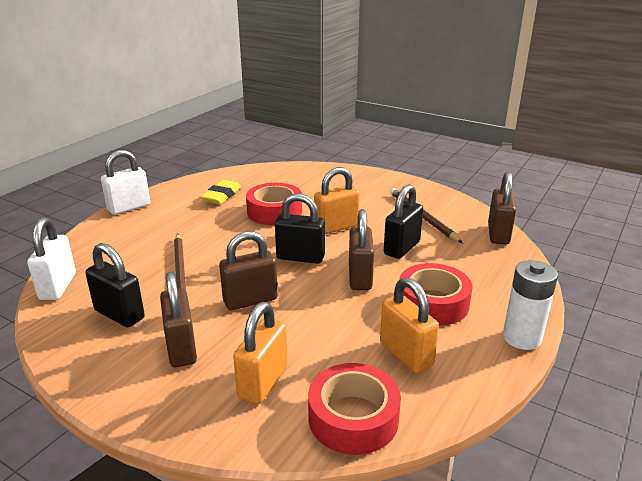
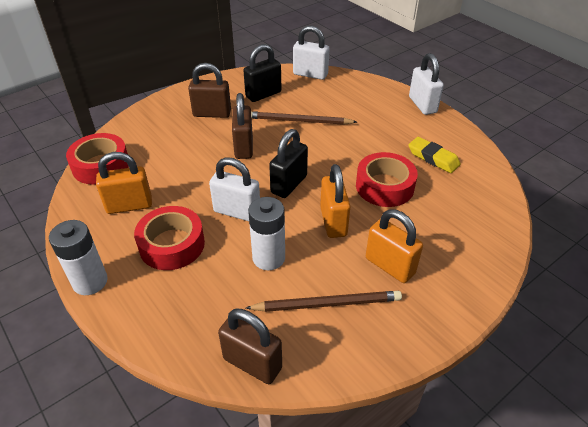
camera: 110 degrees right, 15 degrees up
orange padlock [233,302,288,404] -> orange padlock moved to [366,209,423,283]
brown padlock [349,209,374,290] -> white padlock [209,157,260,221]
black padlock [384,184,423,259] -> white battery [248,197,285,270]

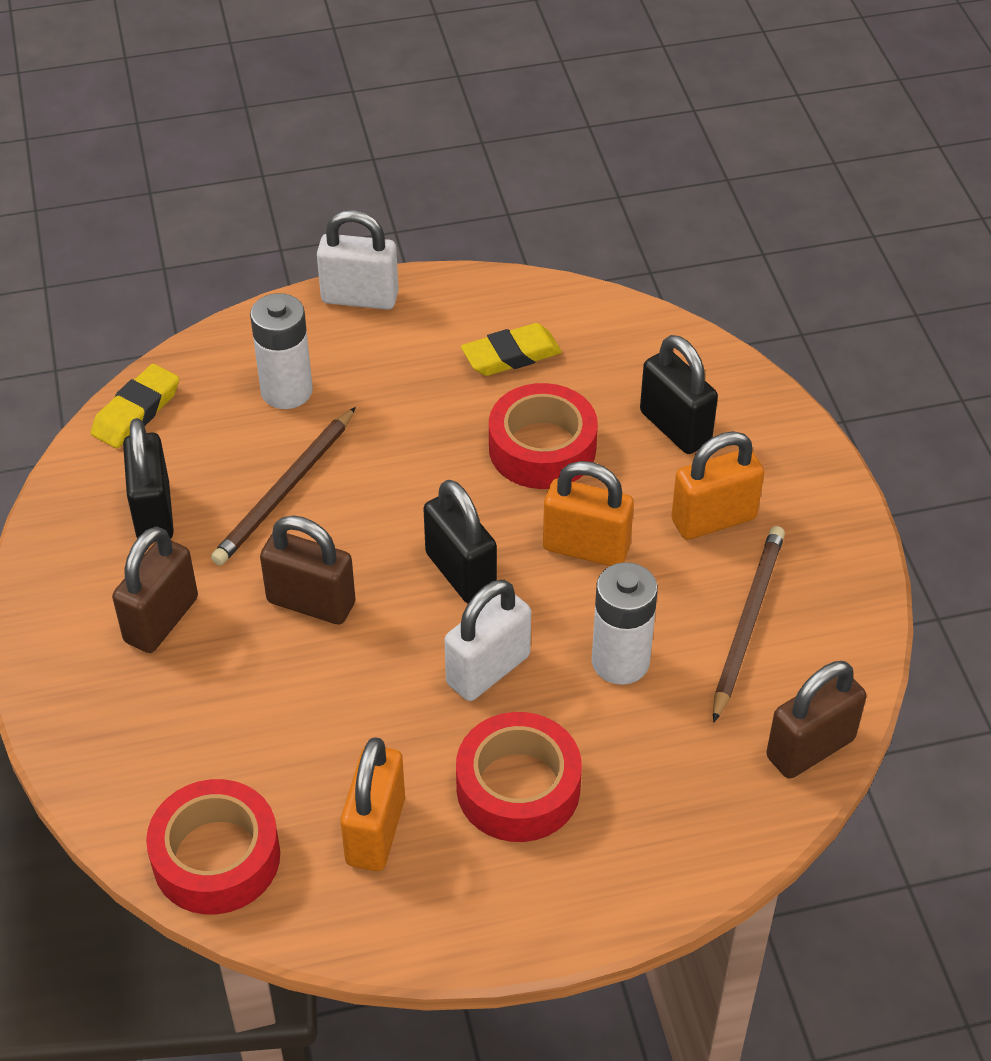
camera: 65 degrees left, 5 degrees up
white battery [49,220,108,295] -> white battery moved to [250,293,313,409]
white padlock [293,26,329,80] -> yellow eraser [91,364,179,448]
none -> black padlock [640,335,718,454]

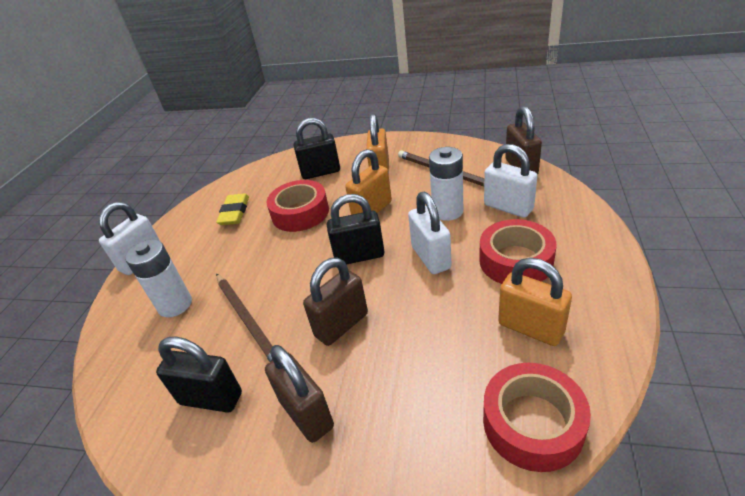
camera: 60 degrees left, 10 degrees down
yellow eraser [91,364,179,448] -> none
none -> white padlock [484,144,537,218]

